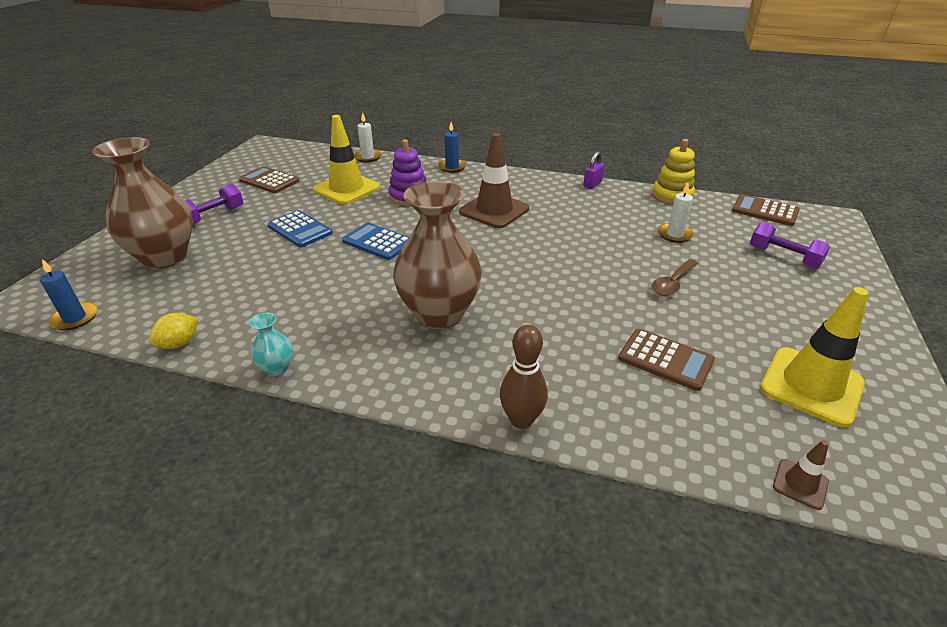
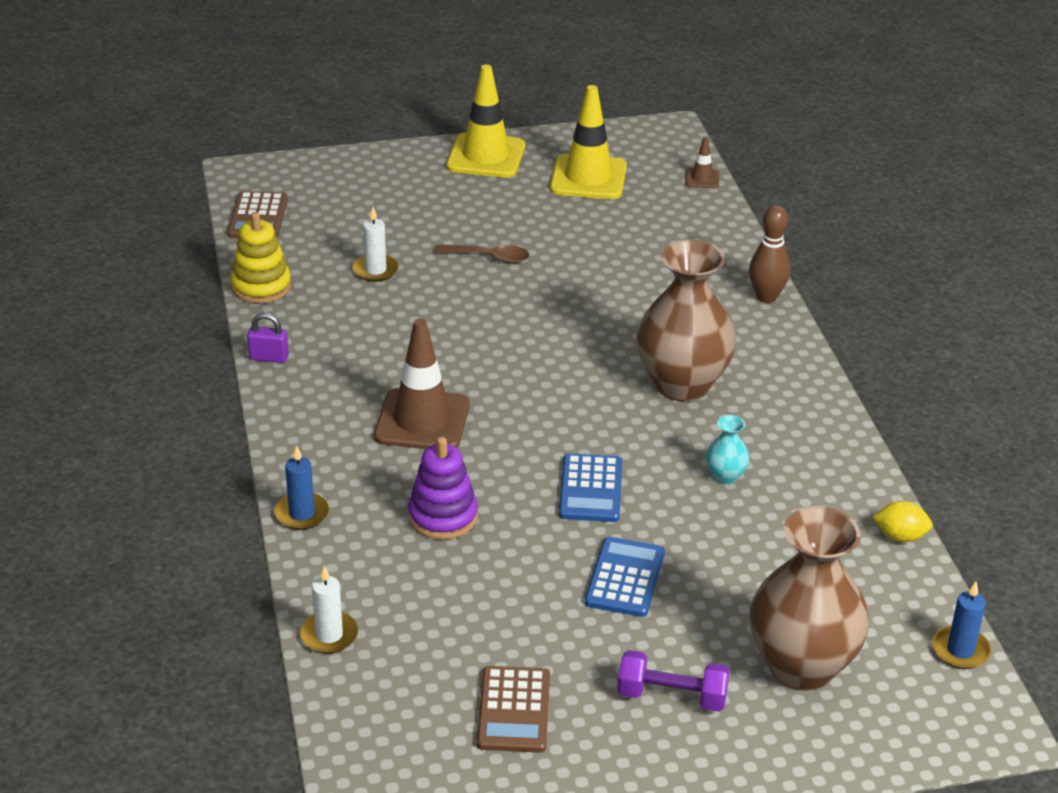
camera: 120 degrees left, 0 degrees up
turquoise vase [249,313,293,376] -> turquoise vase moved to [706,415,750,485]
yellow traffic cone [313,115,380,205] -> yellow traffic cone moved to [446,64,525,178]
brown calculator [618,329,715,391] -> none
purple dumbbell [750,222,830,269] -> none

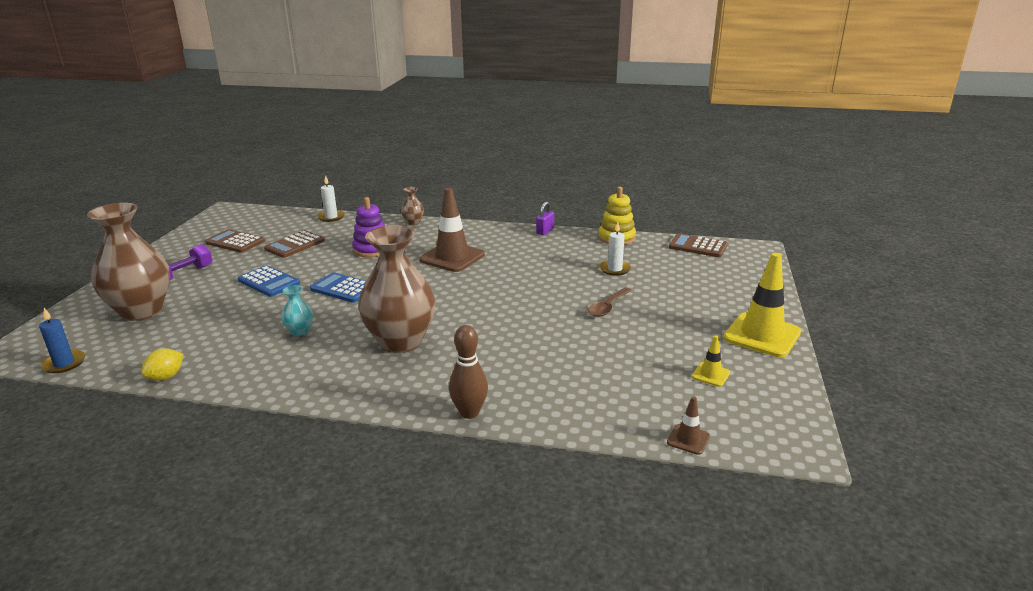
camera: 115 degrees right, 10 degrees down
blue candle [274,446,329,530] -> brown vase [401,187,424,225]
yellow traffic cone [550,85,627,199] -> yellow traffic cone [692,335,730,387], size x0.46
none -> brown calculator [264,230,325,258]

